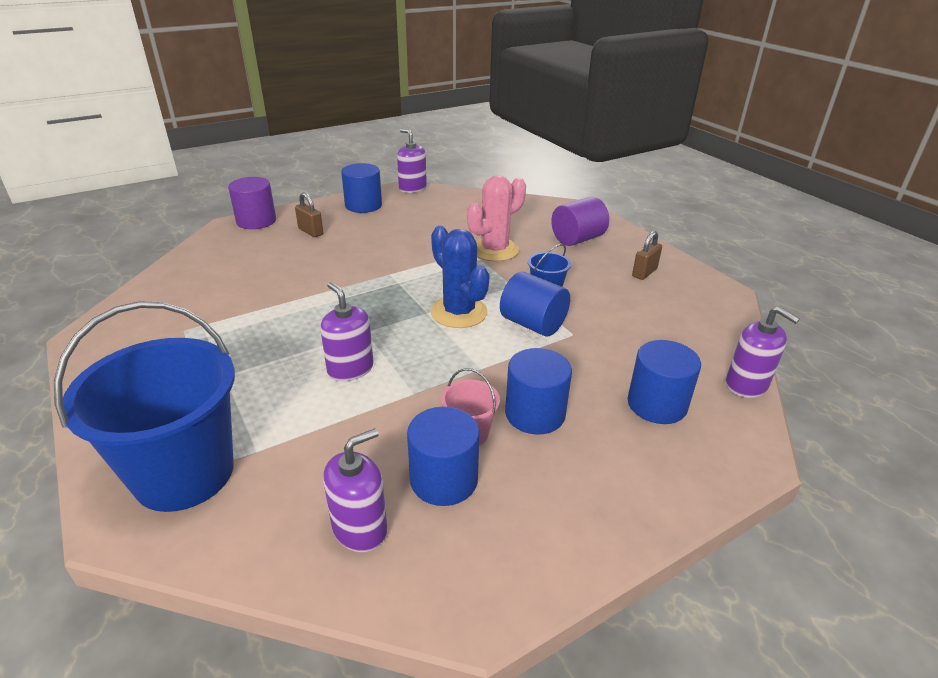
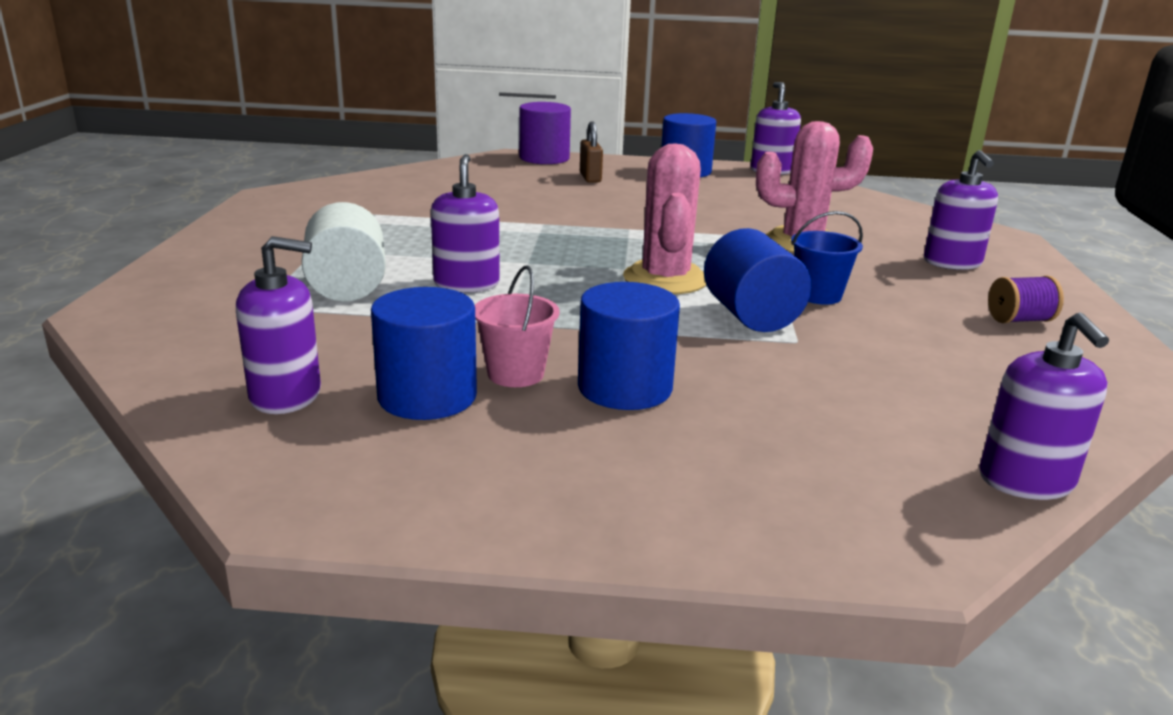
camera: 35 degrees right, 10 degrees down
blue bucket [54,301,235,512] -> none
blue cactus [431,226,489,328] -> pink cactus [623,143,706,294]
purple cylinder [551,197,609,246] -> purple soap dispenser [924,150,998,270]
blue cylinder [628,340,701,424] -> none
brown padlock [632,231,662,280] -> purple spool [988,276,1064,323]
none -> white cylinder [302,202,386,301]

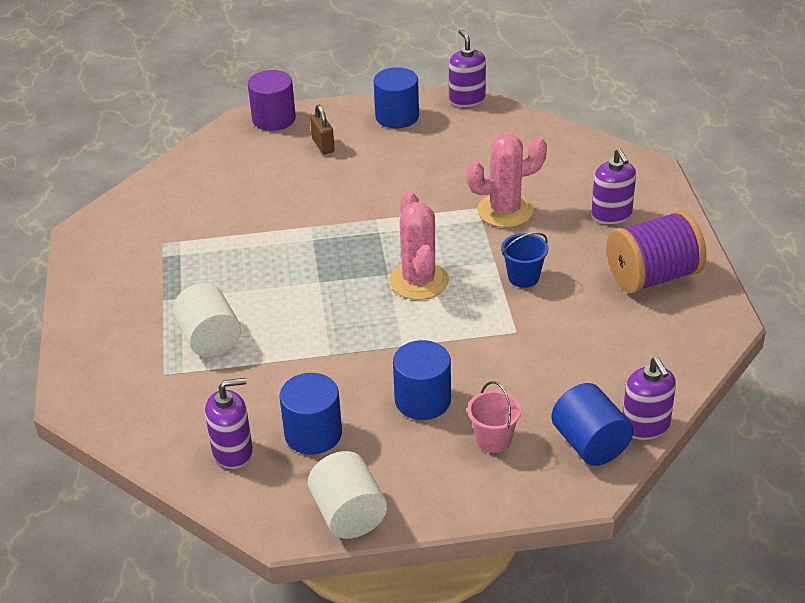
camera: 10 degrees left, 15 degrees up
purple soap dispenser [431,154,500,293] -> none
pink bucket [475,265,560,387] -> pink bucket moved to [467,381,521,453]
blue cylinder [704,228,811,332] -> blue cylinder moved to [551,383,633,466]
purple spool [988,276,1064,323] -> purple spool [606,210,706,294], size x2.21
none -> white cylinder [308,451,387,539]

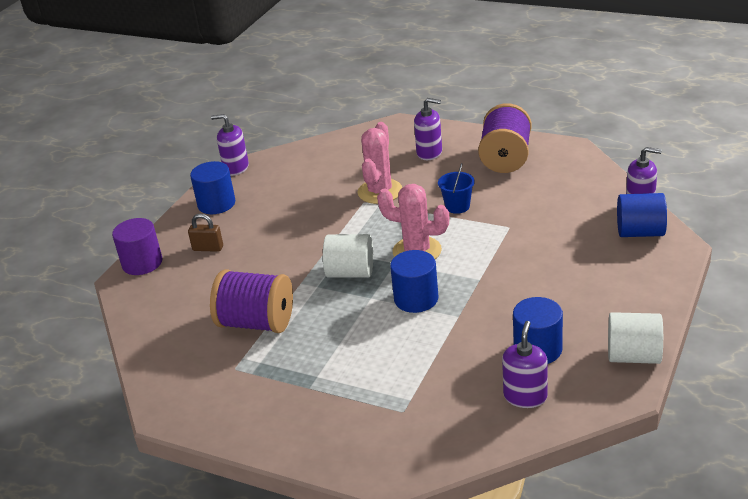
camera: 55 degrees left, 5 degrees down
white cylinder [173,283,241,357] -> white cylinder moved to [323,234,373,278]
blue cylinder [393,340,451,420] -> blue cylinder moved to [390,250,439,313]
pink bucket [467,381,521,453] -> none
none -> purple spool [210,269,293,333]

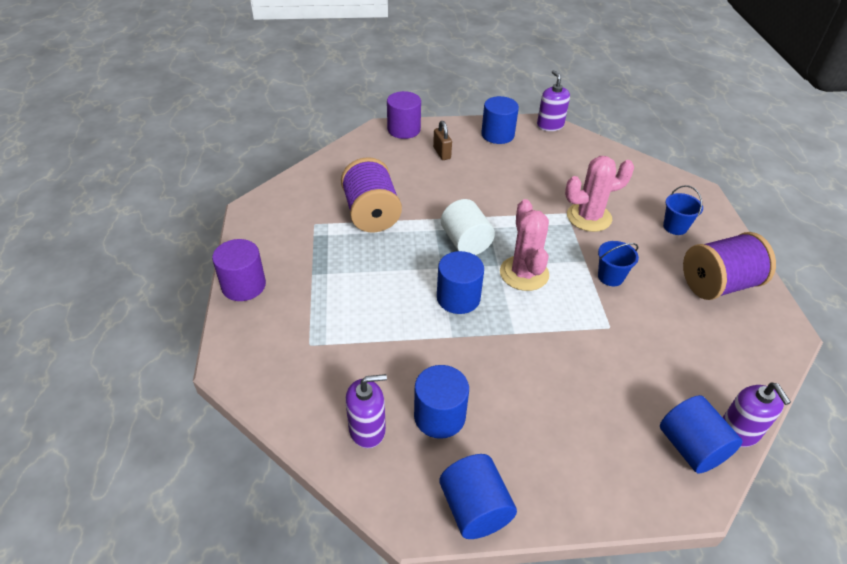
camera: 55 degrees right, 10 degrees up
purple soap dispenser [414,98,442,160] -> blue bucket [663,185,703,235]
white cylinder [608,312,663,364] -> blue cylinder [439,454,517,539]
none -> purple cylinder [212,239,266,301]

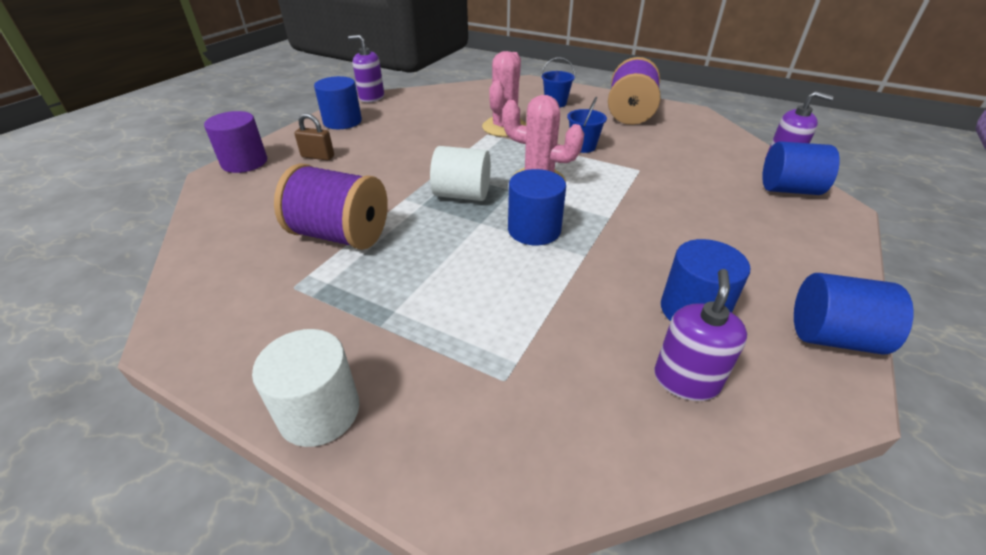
camera: 55 degrees left, 5 degrees down
purple cylinder [212,239,266,301] -> white cylinder [252,329,359,447]

